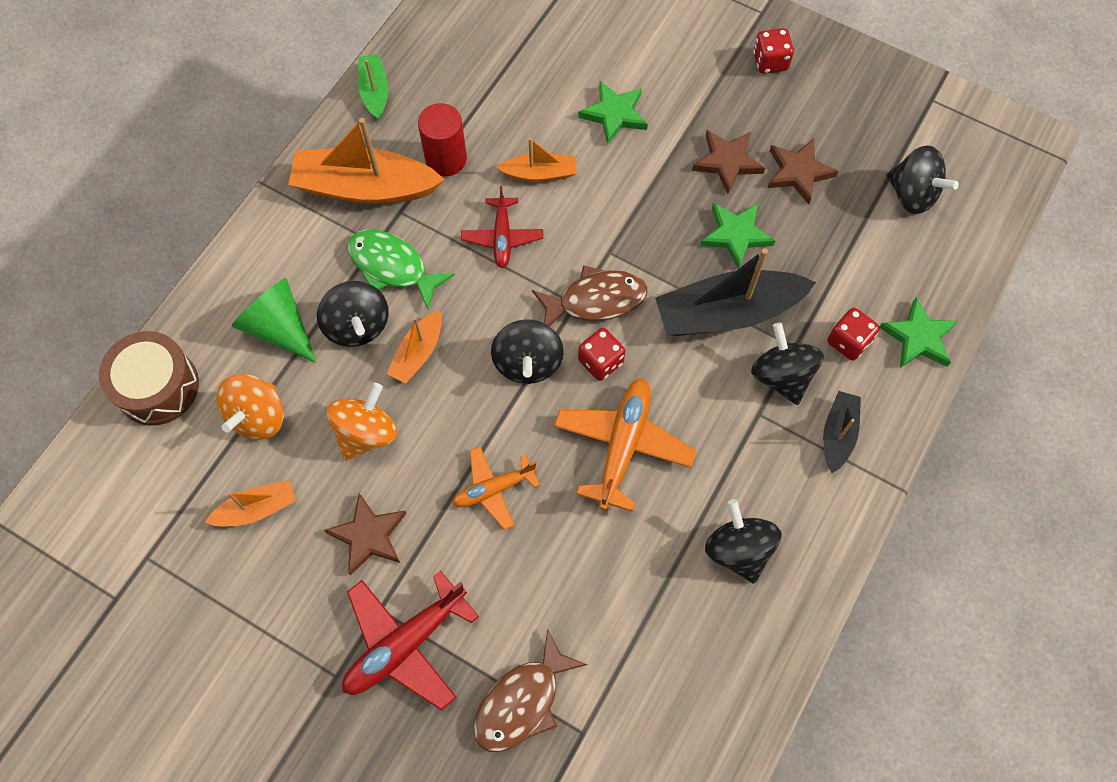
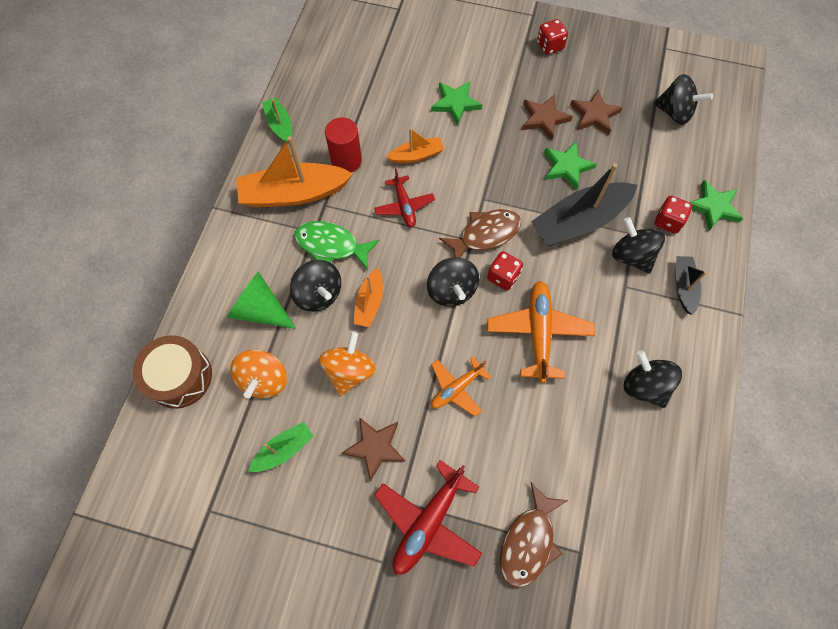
camera: 15 degrees left, 0 degrees up
orange boat [205,480,296,526] -> green boat [248,422,314,472]

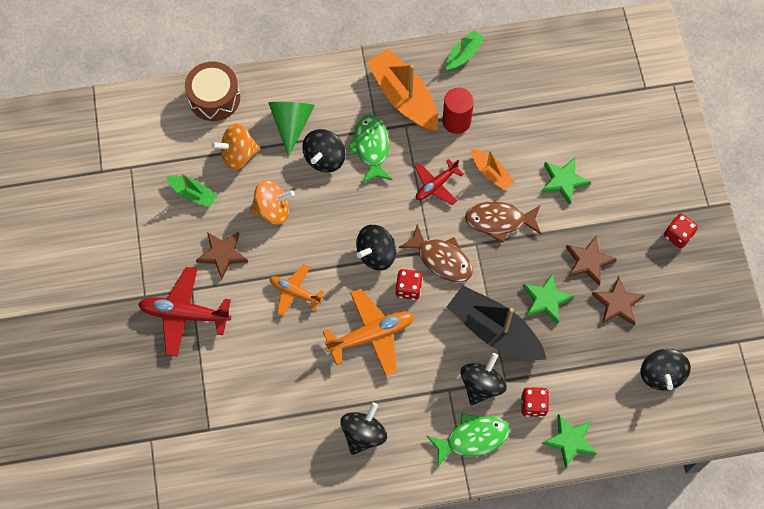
camera: 65 degrees right, 0 degrees up
orange boat [353,268,383,327] -> none
brown fish [500,482,569,588] -> brown fish moved to [465,201,541,243]
black boat [676,256,706,315] -> green fish [427,413,509,467]

